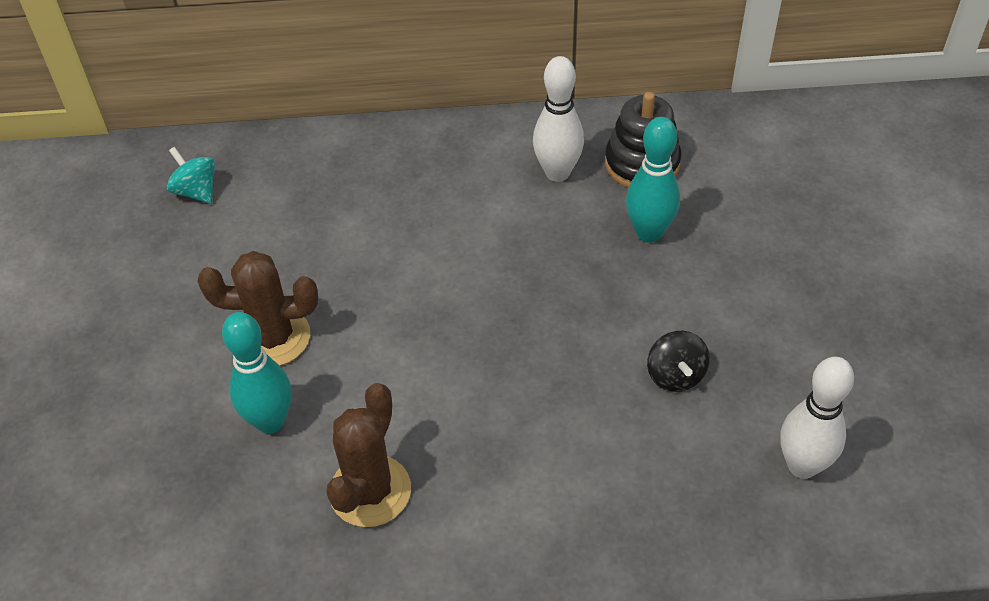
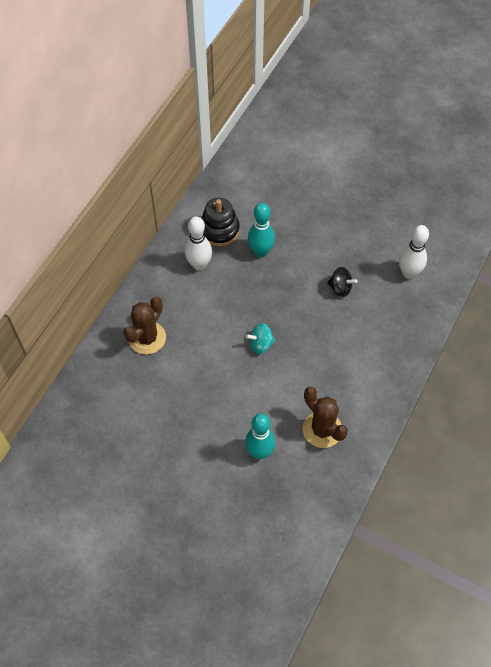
camera: 60 degrees left, 10 degrees up
turquoise spinning top [167,147,215,204] -> turquoise spinning top moved to [246,323,276,354]
brown cactus [197,251,318,366] -> brown cactus moved to [123,297,166,354]

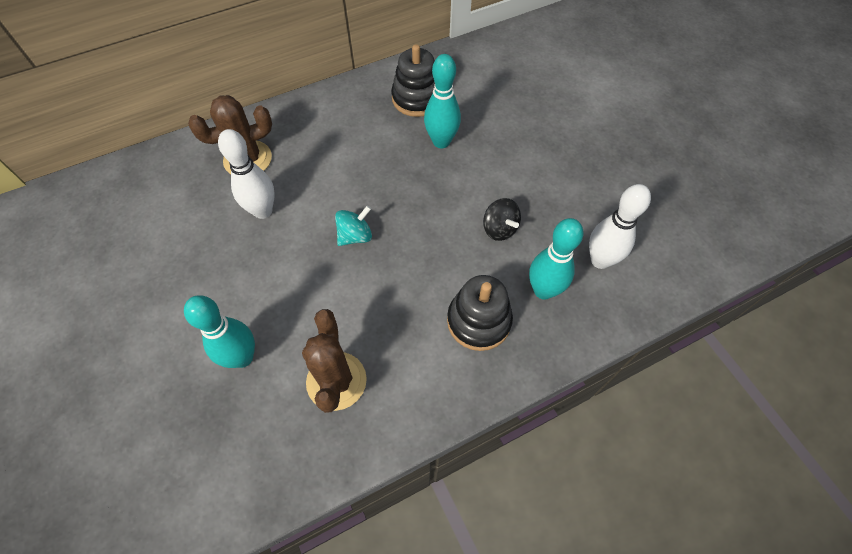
camera: 35 degrees right, 0 degrees up
white bowling pin [185,216,212,271] -> white bowling pin moved to [218,129,275,219]
turquoise spinning top [246,323,276,354] -> turquoise spinning top turned 120 degrees clockwise [335,206,372,246]
none -> black stacking toy [447,275,513,351]
none -> turquoise bowling pin [529,218,583,300]

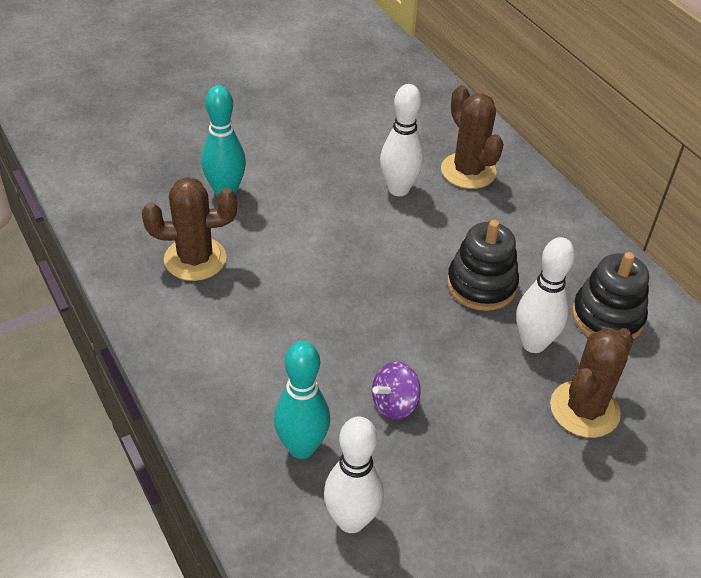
camera: 85 degrees right, 15 degrees down
turquoise spinning top [335,206,372,246] -> none
turquoise bowling pin [424,54,461,148] -> white bowling pin [516,237,575,353]
black stacking toy [447,275,513,351] -> black stacking toy moved to [447,220,519,311]
black spinning top [483,198,521,241] -> purple spinning top [372,361,421,420]
none -> brown cactus [550,328,634,438]

